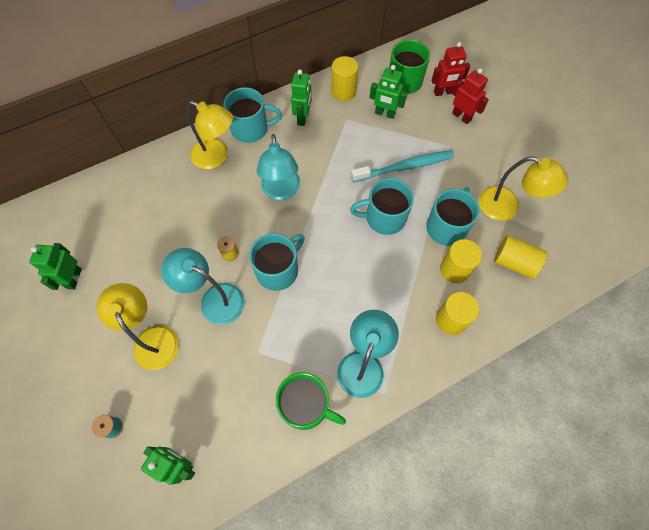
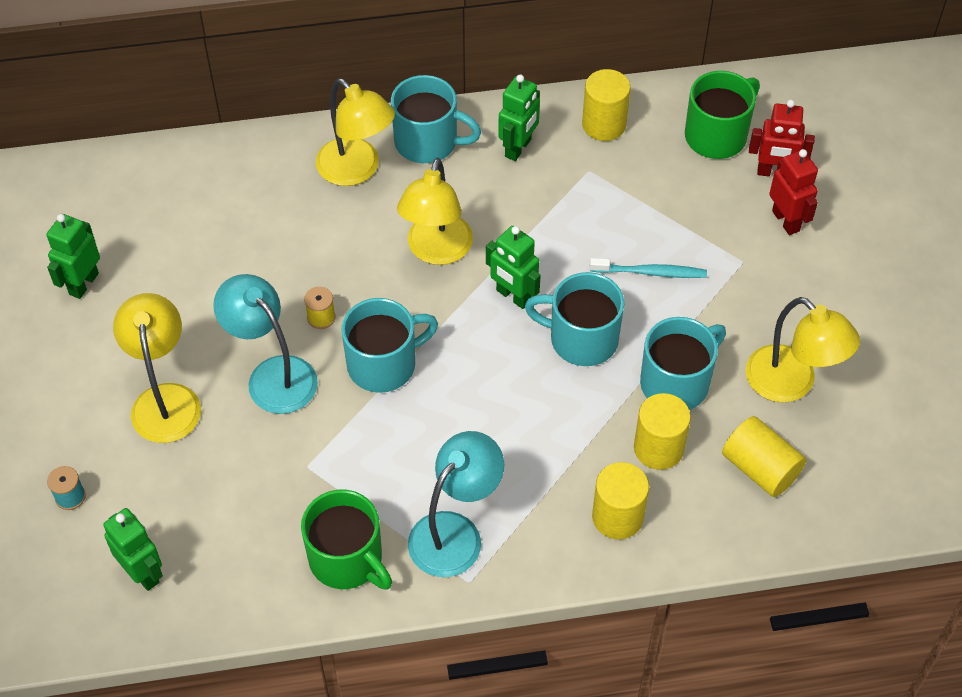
camera: 20 degrees right, 10 degrees down
turquoise lamp [257,134,300,200] -> yellow lamp [397,158,473,265]
turquoise toothbrush [351,150,454,182] -> turquoise toothbrush [590,258,707,278], size x0.64
green robot [370,65,407,119] -> green robot moved to [486,226,541,309]

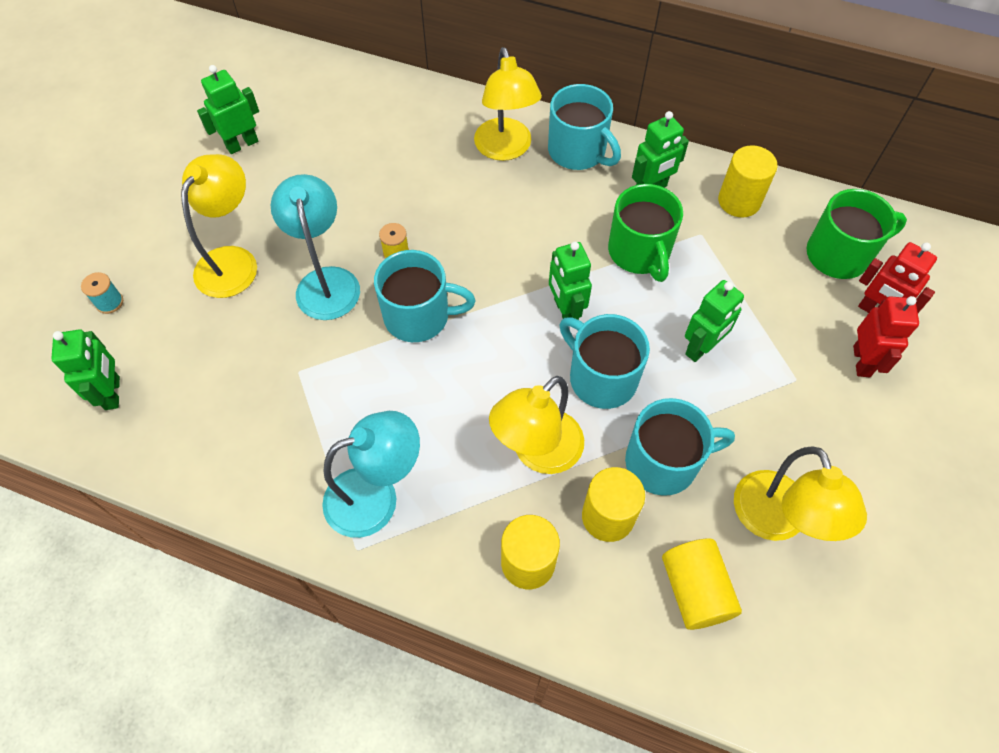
camera: 30 degrees right, 5 degrees up
green mug [301,490,392,590] -> green mug moved to [608,184,683,282]
yellow lamp [397,158,473,265] -> yellow lamp moved to [489,376,584,474]
turquoise toothbrush [590,258,707,278] -> green robot [685,280,744,362]

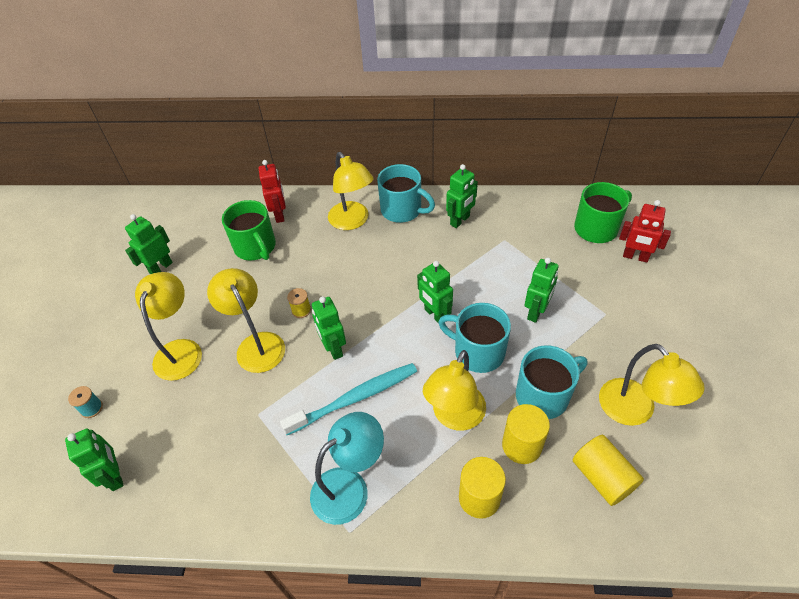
camera: 15 degrees left, 10 degrees down
turquoise lamp [271,174,360,320] -> yellow lamp [207,268,285,373]
turquoise mug [374,250,476,342] -> green robot [312,296,346,360]
green mug [608,184,683,282] -> green mug moved to [222,200,276,261]
yellow cylinder [718,145,778,218] -> none
red robot [853,296,919,377] -> red robot moved to [259,160,286,223]
none -> turquoise toothbrush [280,363,417,435]

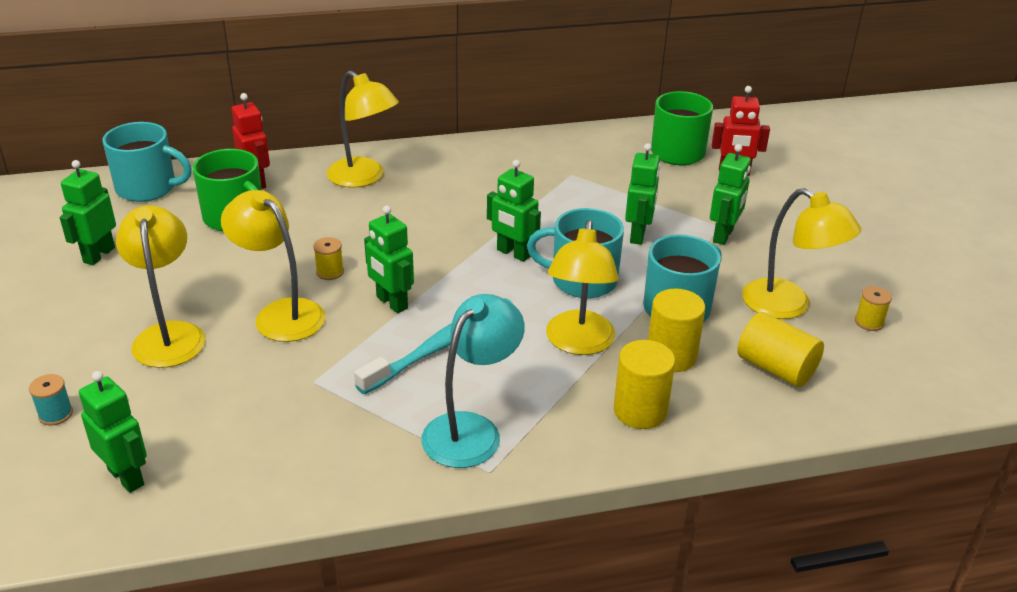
camera: 20 degrees left, 15 degrees down
turquoise mug [377,164,435,223] -> turquoise mug moved to [103,122,192,202]
green robot [446,164,478,228] -> green robot moved to [710,144,751,245]
none -> yellow spool [855,286,892,331]

